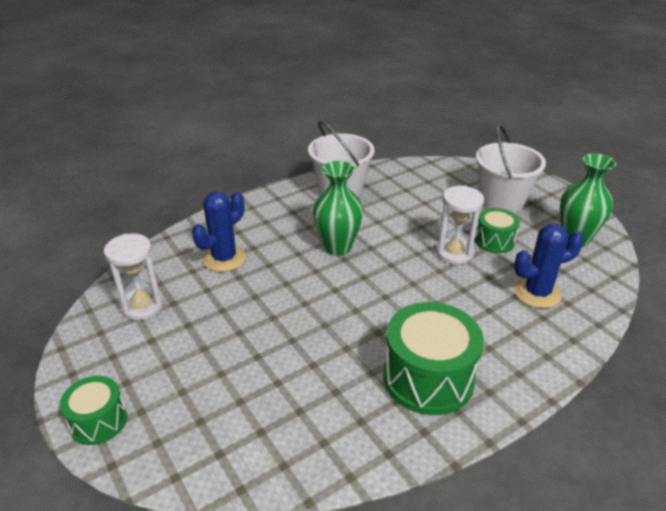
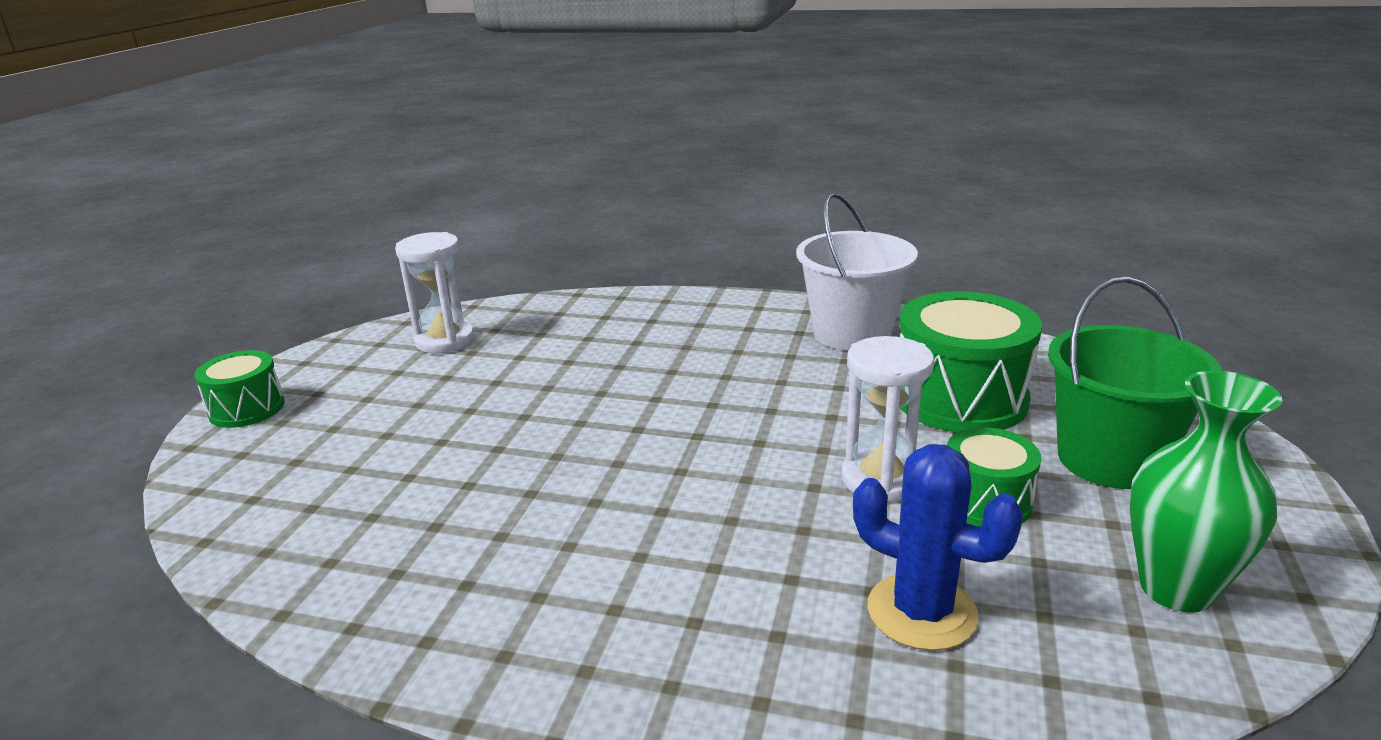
camera: 50 degrees right, 10 degrees down
blue cactus [192,191,246,272] -> none
green vase [313,161,363,256] -> none
green drum [383,302,484,415] -> green drum moved to [899,291,1042,432]
white bucket [476,125,546,214] -> green bucket [1048,276,1222,489]

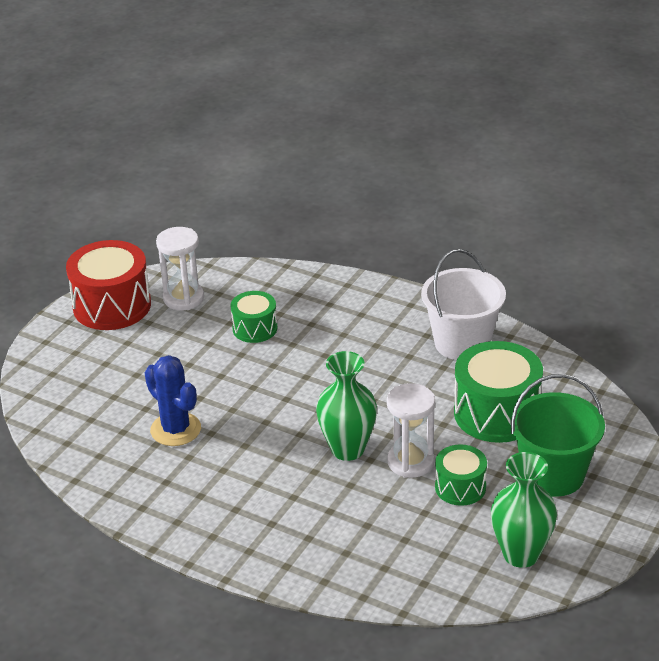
camera: 15 degrees right, 10 degrees up
green drum [194,350,285,428] -> green drum moved to [230,291,278,343]
blue cactus [853,444,1023,651] -> blue cactus moved to [145,355,201,446]
none -> red drum [66,240,151,330]
none -> green vase [316,351,377,461]

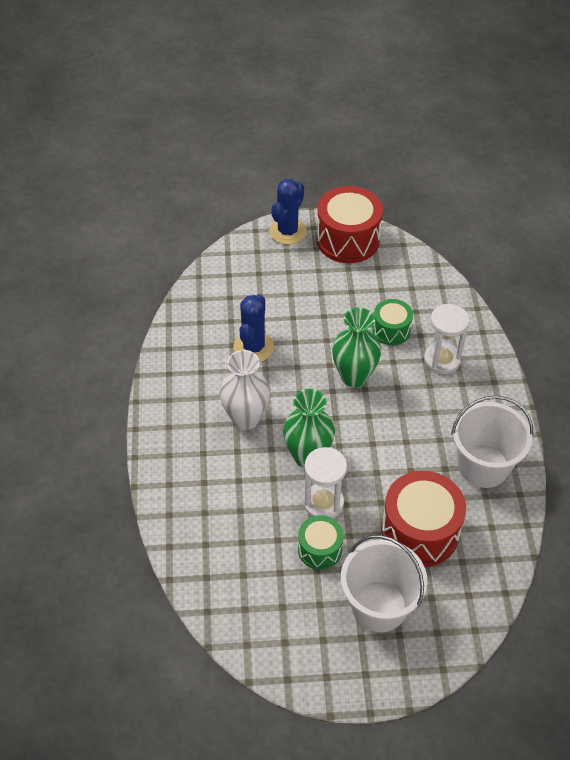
camera: 55 degrees right, 15 degrees up
white hourglass [156,227,204,310] -> white hourglass moved to [424,304,470,374]
green drum [454,341,543,443] -> red drum [381,471,466,567]
green vase [491,452,557,568] -> green vase moved to [332,307,381,387]
green bucket [510,374,605,497] -> white bucket [341,535,427,632]
none -> white vase [220,350,270,430]
none -> blue cactus [269,179,307,245]

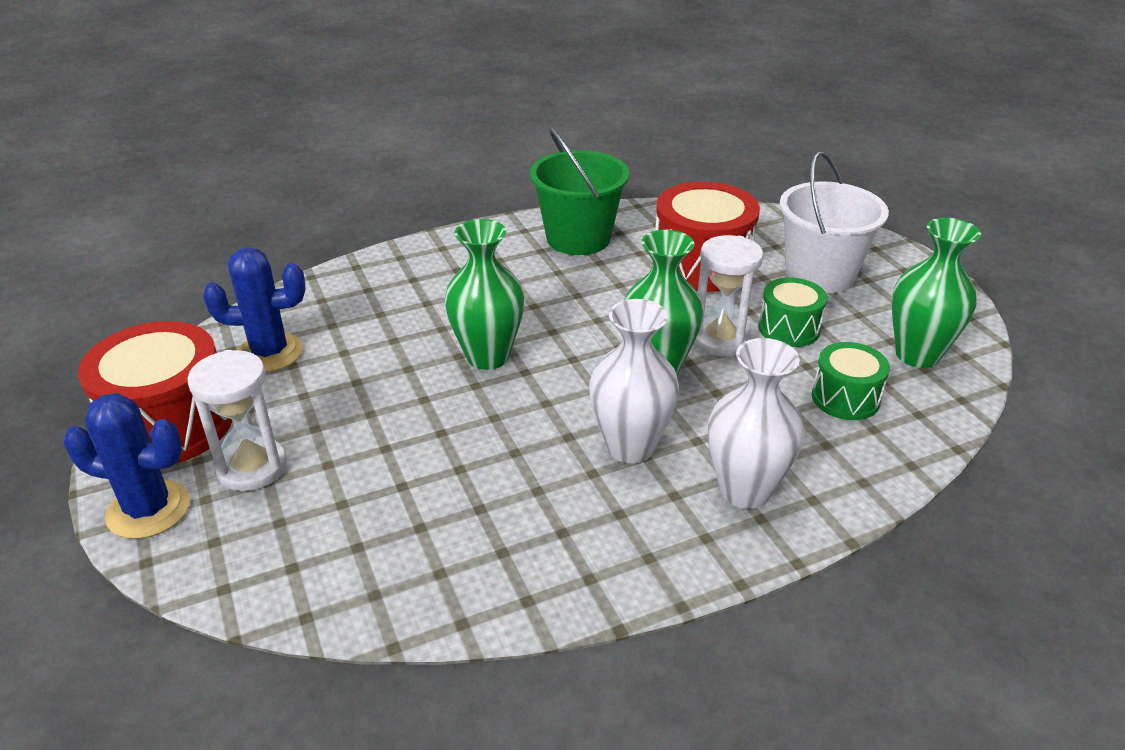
camera: 110 degrees left, 15 degrees down
blue cactus [233,294,274,362] -> blue cactus moved to [203,247,306,372]
green drum [372,299,413,345] -> green drum moved to [812,342,890,420]
white hourglass [424,304,470,374] -> white hourglass moved to [187,350,287,491]
white bucket [451,396,533,488] -> green bucket [530,127,630,255]
none -> white vase [708,338,804,509]
none -> green vase [892,218,981,368]

